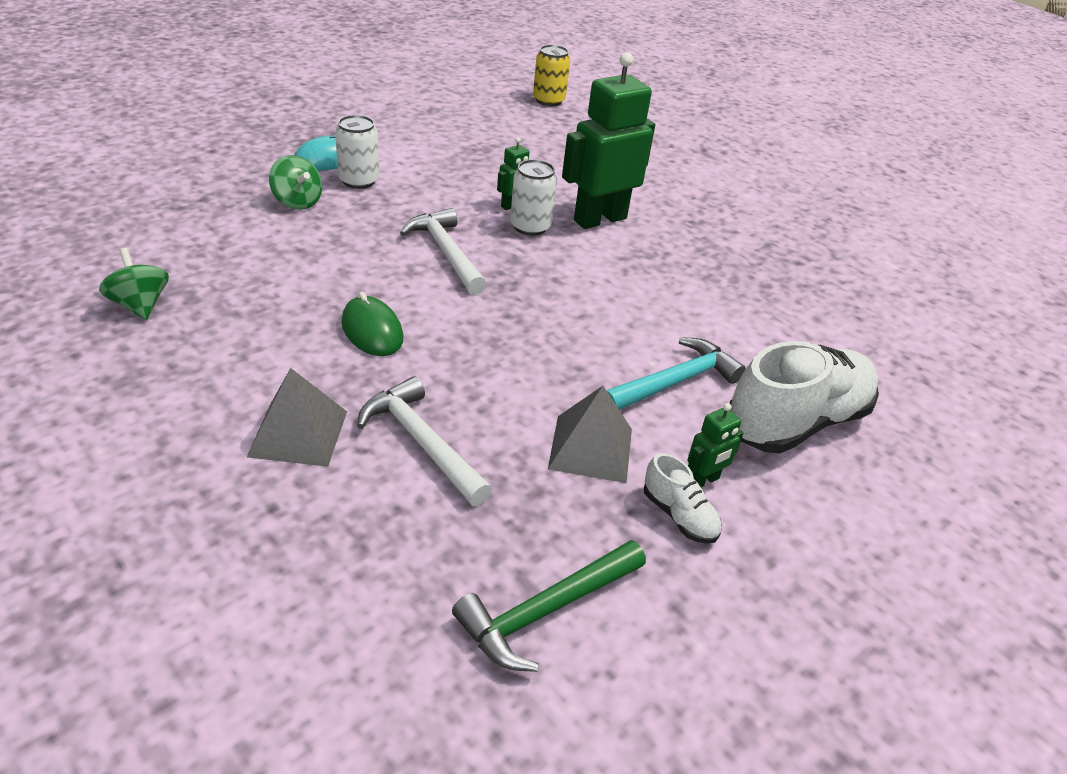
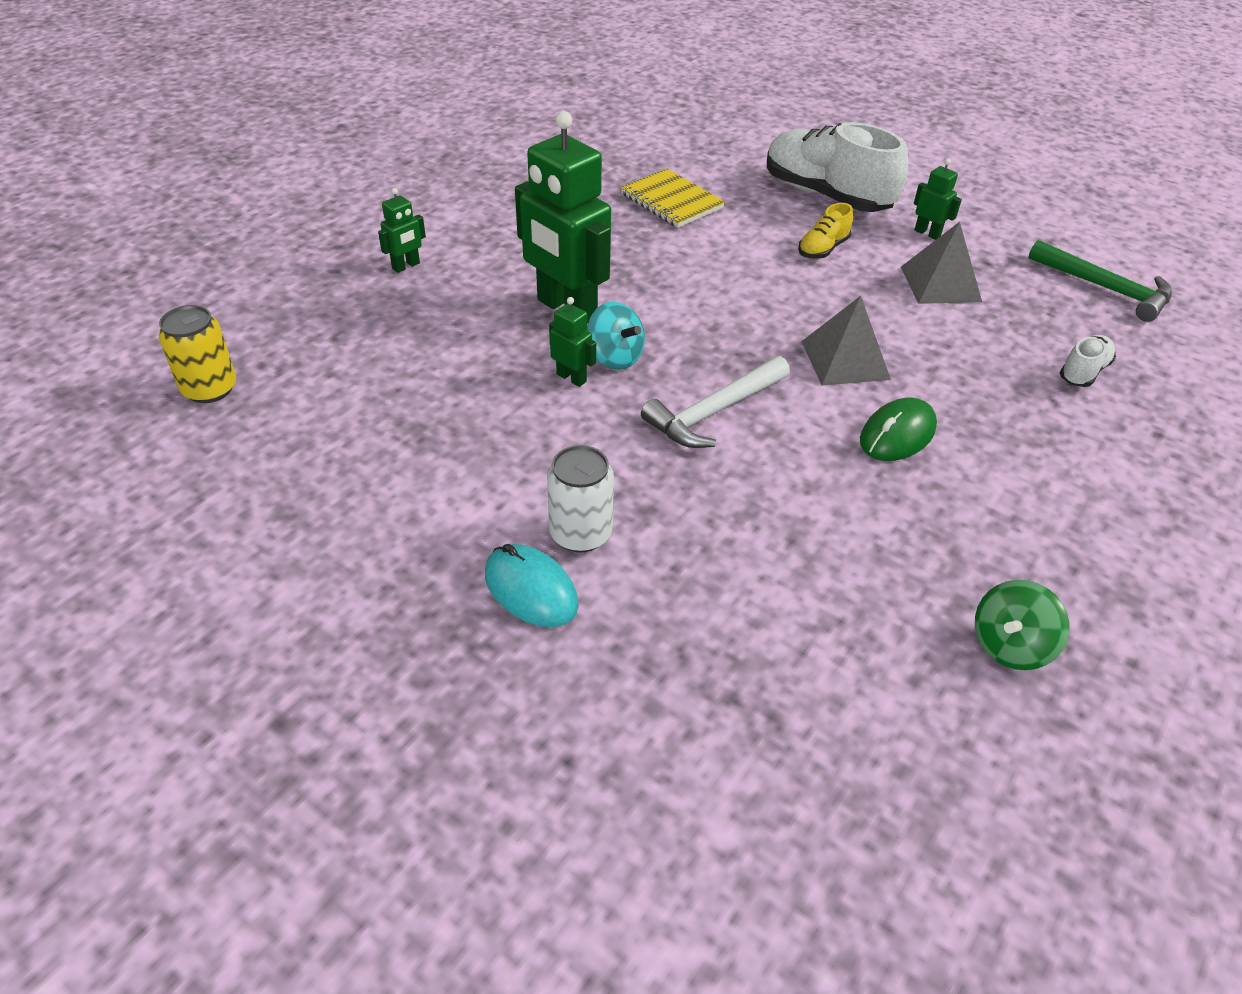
camera: 100 degrees left, 5 degrees up
grey pyramid [247,368,347,467] -> grey pyramid moved to [801,296,891,386]
green spinning top [269,155,322,210] -> none
white hammer [357,376,492,506] -> none
white can [510,159,557,236] -> turquoise spinning top [587,302,645,370]
turquoise hammer [607,337,746,410] -> yellow shoe [798,203,853,259]
white shoe [644,453,722,544] -> white shoe moved to [1060,335,1116,387]
none -> green robot [378,188,426,273]
none -> yellow notebook [621,168,725,228]

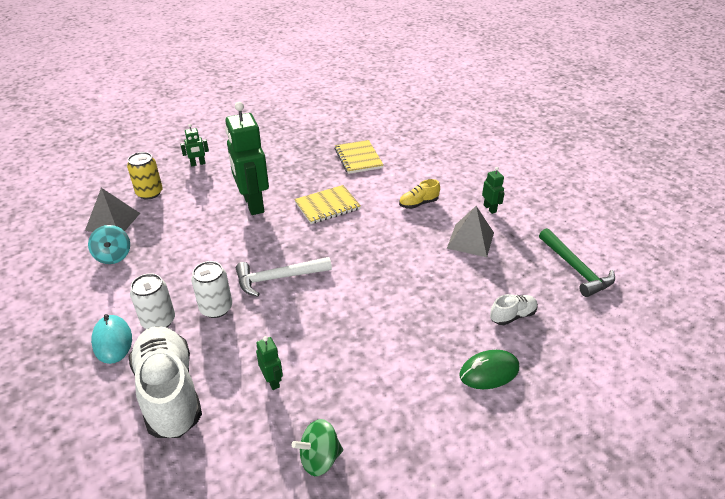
camera: 25 degrees right, 5 degrees down
yellow can [159,305,236,403] -> yellow can moved to [127,152,163,199]
green robot [549,297,596,387] -> green robot moved to [256,336,283,390]
turquoise spinning top [587,302,645,370] -> turquoise spinning top moved to [88,225,130,264]
white shoe [767,122,908,212] -> white shoe moved to [129,326,202,438]
grey pyramid [801,296,891,386] -> grey pyramid moved to [85,188,140,232]
green mouse [860,397,937,461] -> green mouse moved to [459,350,519,389]
none -> white can [191,261,232,318]
none -> yellow notebook [294,185,361,224]

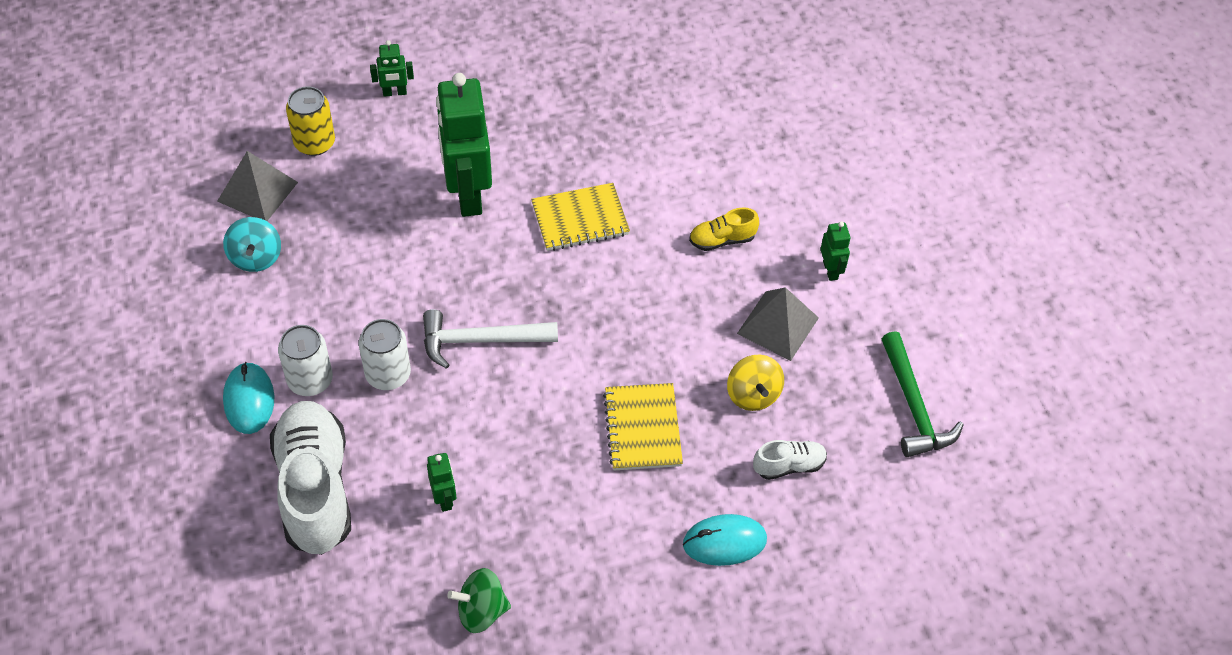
camera: 10 degrees right, 15 degrees up
yellow notebook [335,140,383,174] -> yellow notebook moved to [603,383,683,470]
green mouse [459,350,519,389] -> turquoise mouse [683,514,767,566]
none -> yellow spinning top [727,354,784,411]

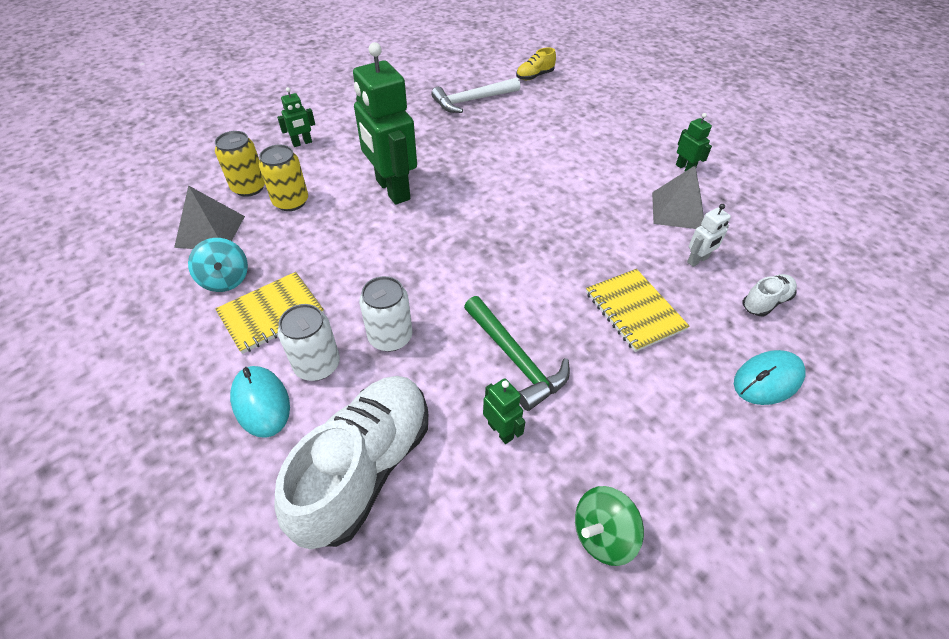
camera: 20 degrees left, 5 degrees down
white shoe [270,401,351,555] -> white shoe turned 60 degrees clockwise [274,376,428,549]
white hammer [423,309,558,369] -> white hammer moved to [431,78,520,113]
yellow notebook [531,183,630,251] -> yellow notebook moved to [215,272,324,354]
yellow shoe [689,207,759,251] -> yellow shoe moved to [516,47,556,80]
yellow spinning top [727,354,784,411] -> white robot [687,204,731,267]
green hammer [882,331,964,457] -> green hammer moved to [464,296,570,411]
none -> yellow can [259,145,308,211]

